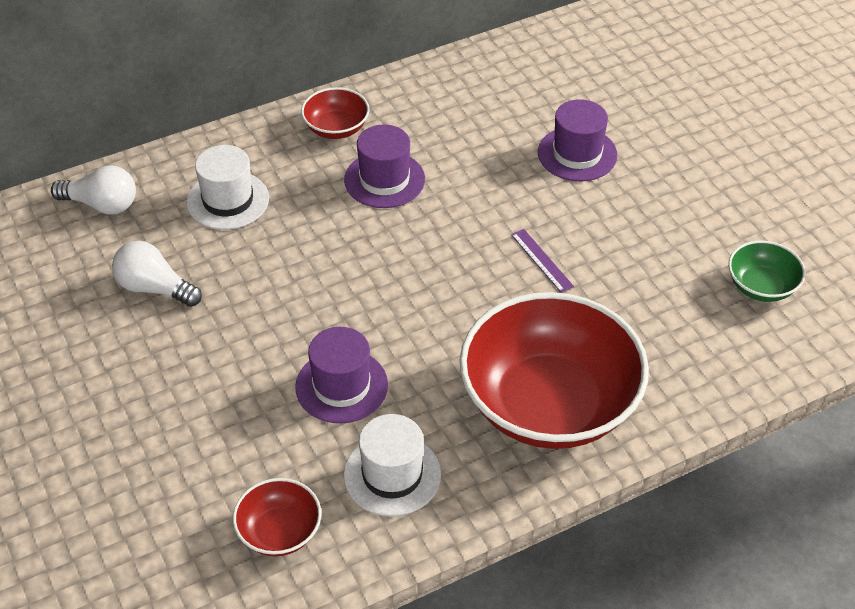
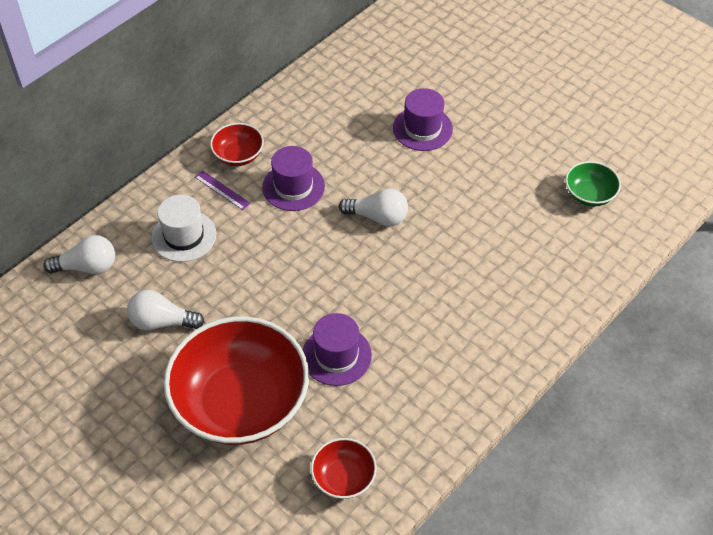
camera: 20 degrees left, 5 degrees up
white hat [344,414,441,517] -> none
red bowl [460,292,649,449] -> red bowl moved to [164,316,309,445]
purple ruler [511,229,574,293] -> purple ruler moved to [195,171,251,210]
none -> white light bulb [339,188,408,226]

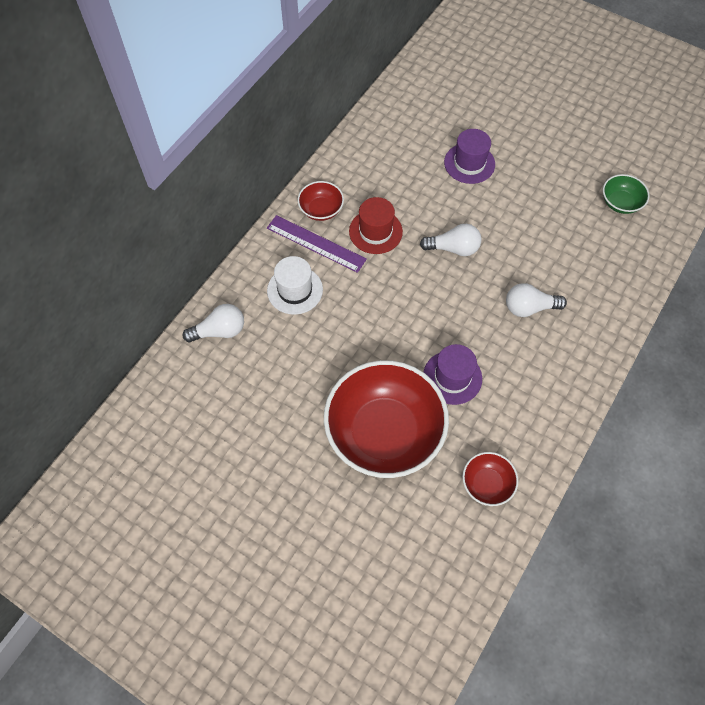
camera: 10 degrees left, 10 degrees up
white light bulb [127,290,204,330] -> white light bulb moved to [506,283,567,317]
purple ruler [195,171,251,210] -> purple ruler [267,215,367,273], size x1.85
purple hat [262,146,325,211] -> red hat [349,197,403,254]

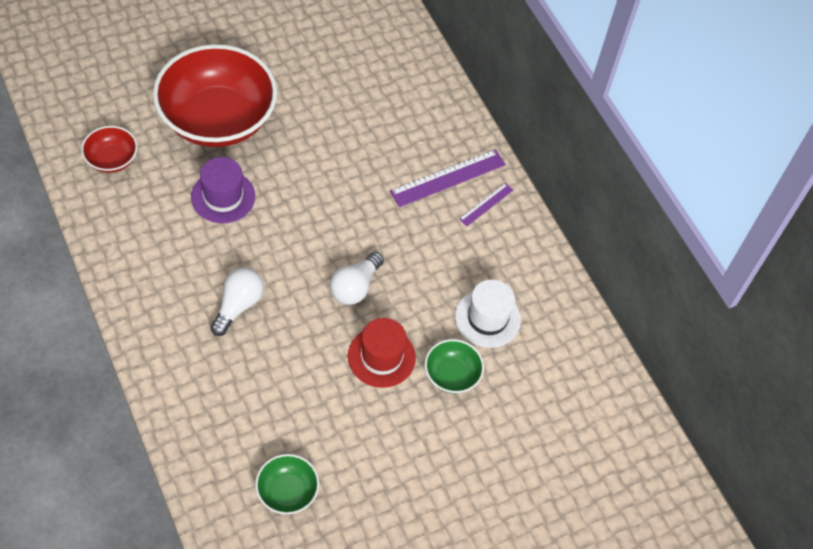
camera: 115 degrees right, 5 degrees down
white light bulb [183,304,244,343] -> none
white hat [267,256,323,315] -> white hat moved to [455,279,521,348]
red bowl [298,181,344,221] -> purple ruler [459,183,513,226]
red hat [349,197,403,254] -> red hat moved to [348,318,416,388]
purple hat [444,129,495,184] -> green bowl [425,339,484,394]

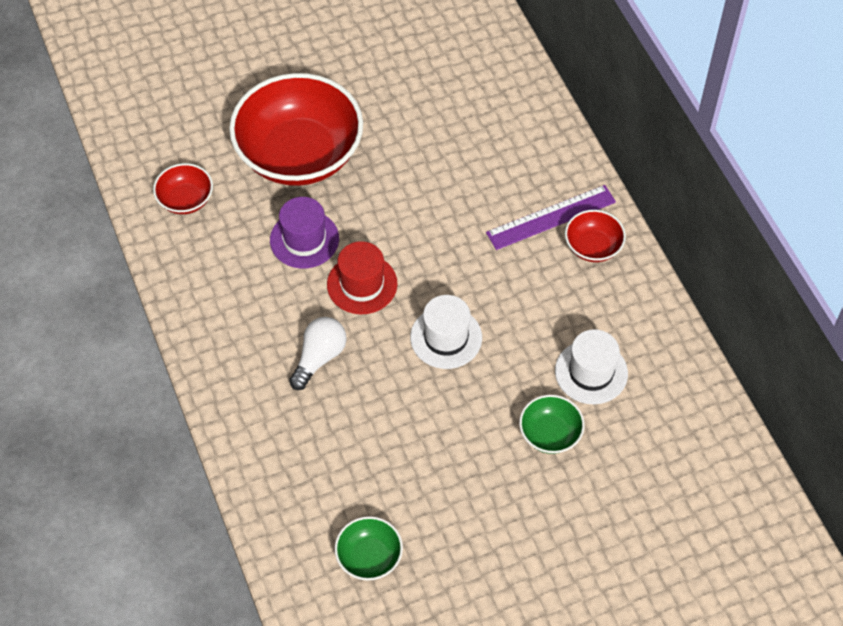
camera: 10 degrees right, 0 degrees up
white light bulb [330,252,384,305] -> white hat [410,295,482,369]
red hat [348,318,416,388] -> red hat moved to [327,241,398,314]
purple ruler [459,183,513,226] -> red bowl [565,210,626,262]

